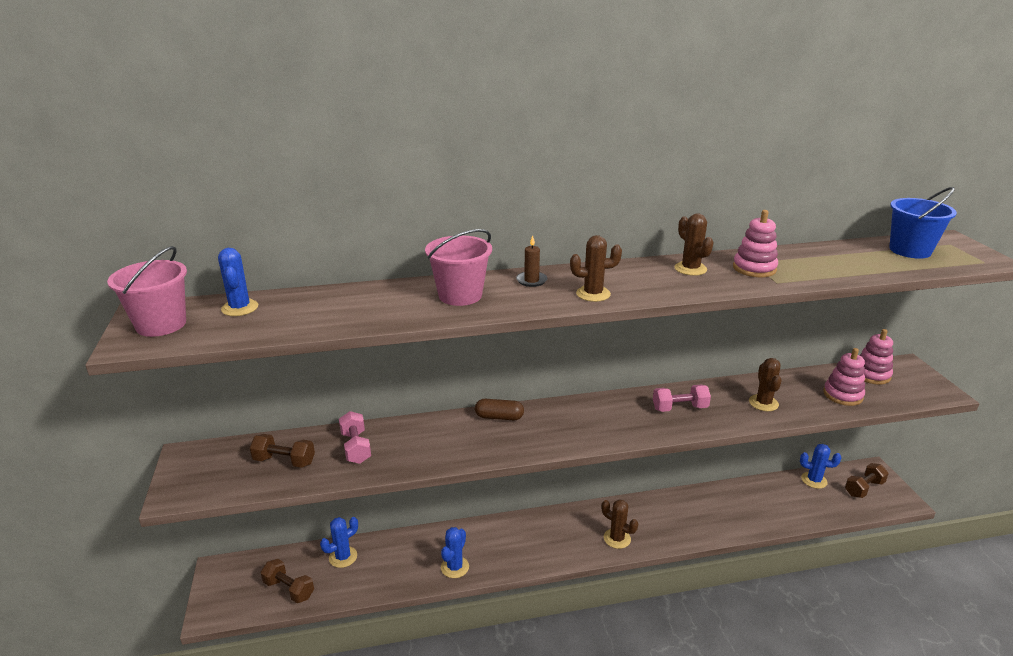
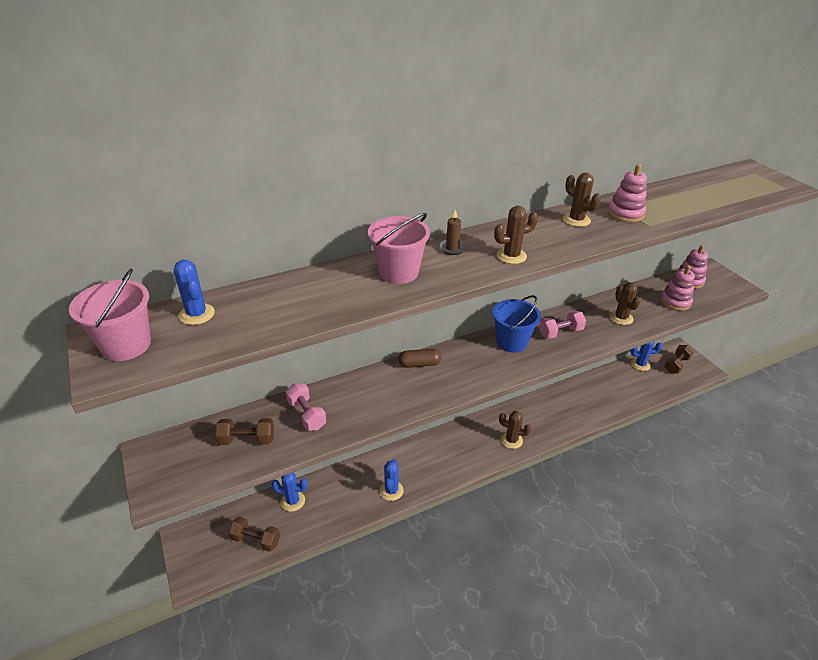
camera: 15 degrees left, 10 degrees up
blue cactus [320,517,358,568] -> blue cactus turned 60 degrees clockwise [272,473,308,512]
blue bucket [889,187,957,259] -> blue bucket moved to [492,295,541,353]

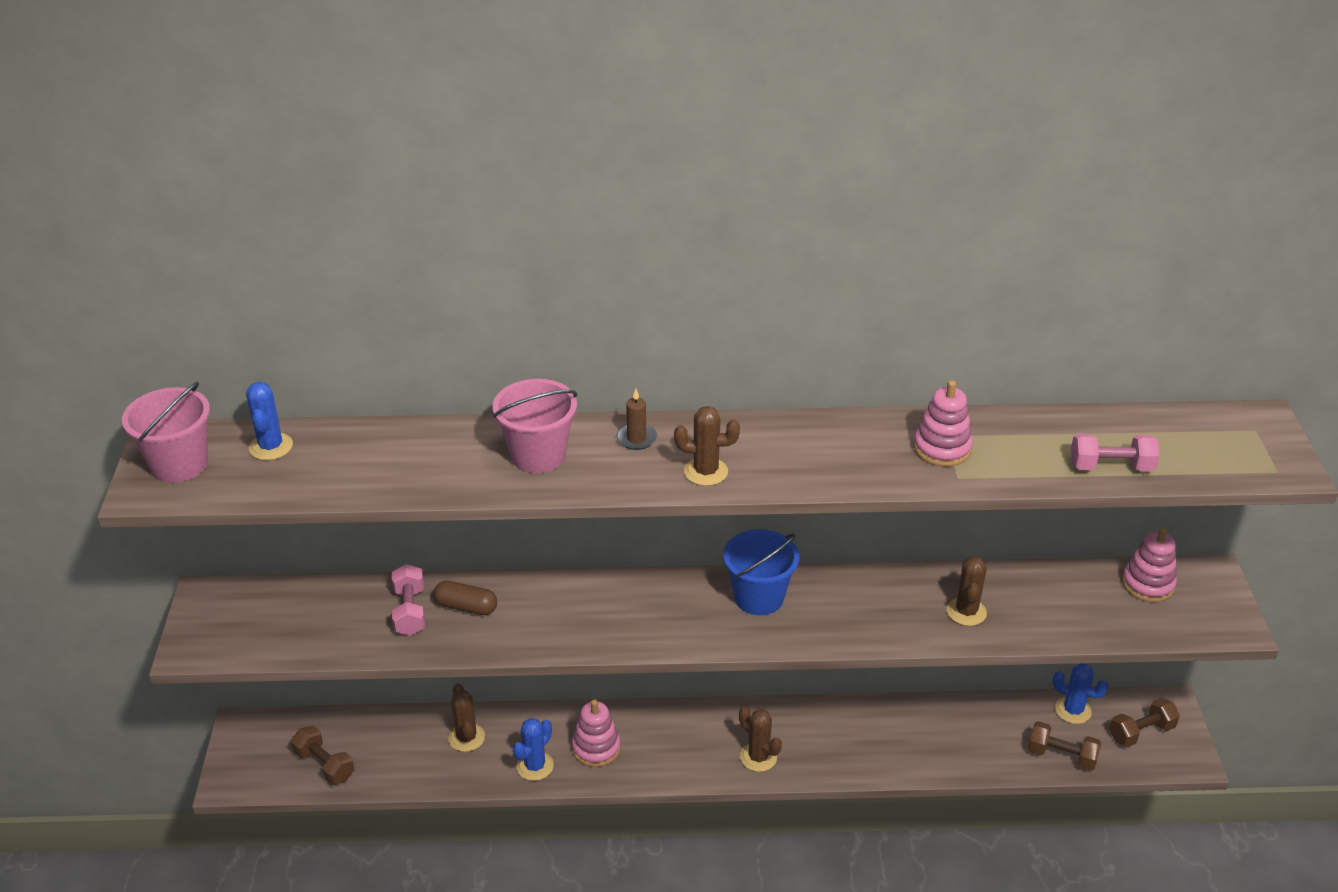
camera: 25 degrees right, 0 degrees up
brown dumbbell [215,418,274,445] -> brown dumbbell moved to [1028,721,1101,771]
blue cactus [272,473,308,512] -> none
brown capsule [398,349,441,368] -> brown capsule moved to [434,581,497,615]
pink dumbbell [539,311,586,339] -> pink dumbbell moved to [1071,434,1160,471]
brown cactus [563,173,601,227] -> brown cactus moved to [448,683,485,752]
pink stacking toy [660,265,695,311] -> pink stacking toy moved to [572,699,621,767]

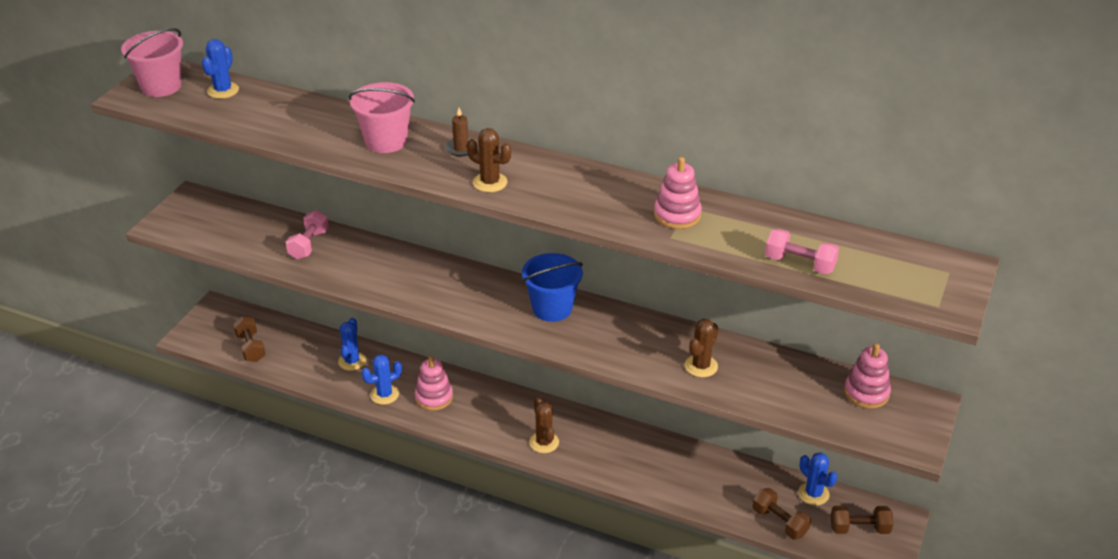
camera: 25 degrees right, 0 degrees up
brown capsule [434,581,497,615] -> none
brown cactus [448,683,485,752] -> blue cactus [338,318,366,371]

